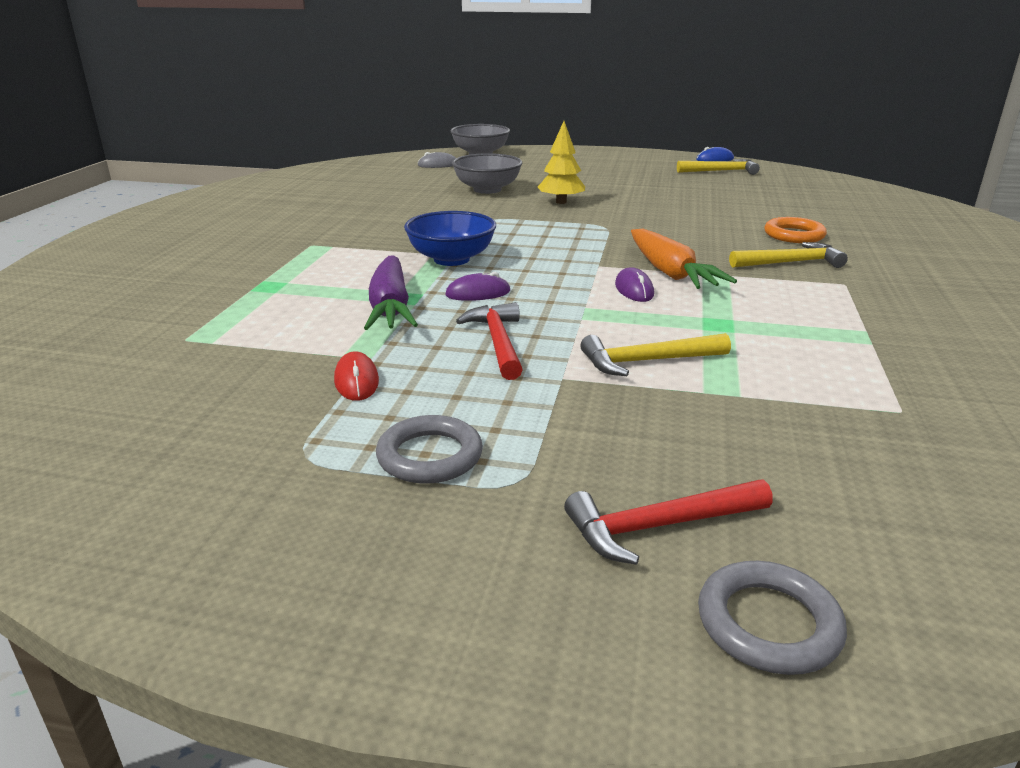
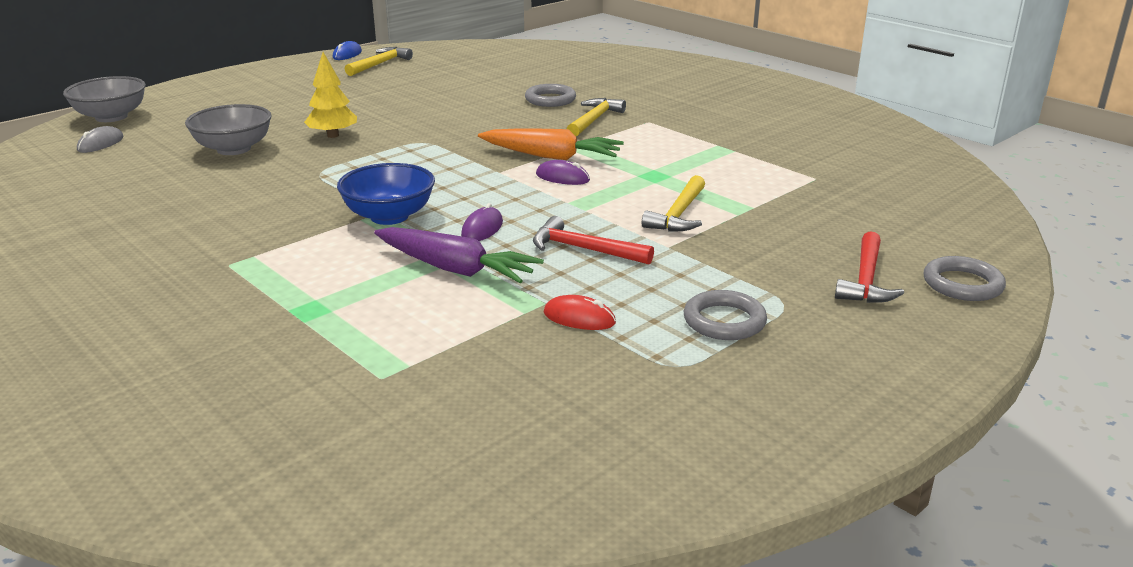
camera: 55 degrees left, 0 degrees up
orange ring [764,217,827,243] -> grey ring [525,84,576,107]

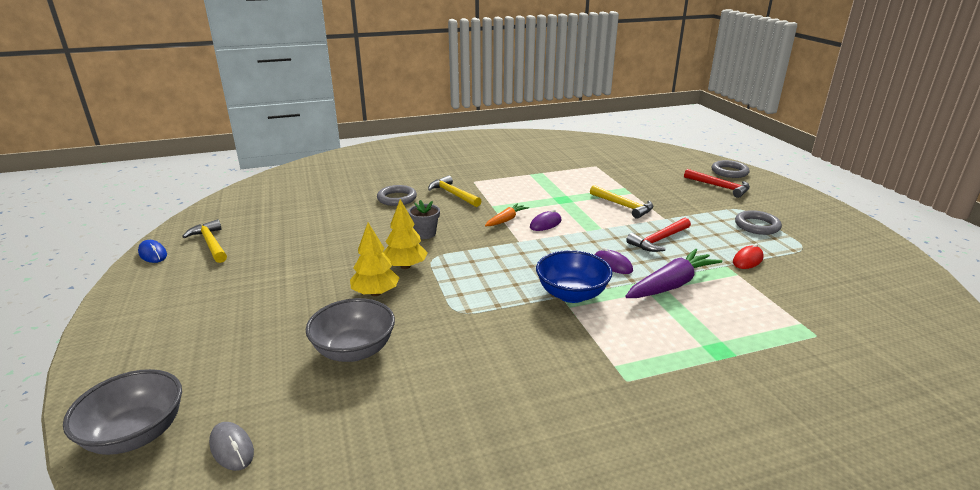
camera: 65 degrees left, 0 degrees up
orange carrot [478,128,624,160] -> orange carrot [485,203,529,226], size x0.57
none -> yellow tree [383,199,428,269]
none -> grey flower pot [408,200,440,239]

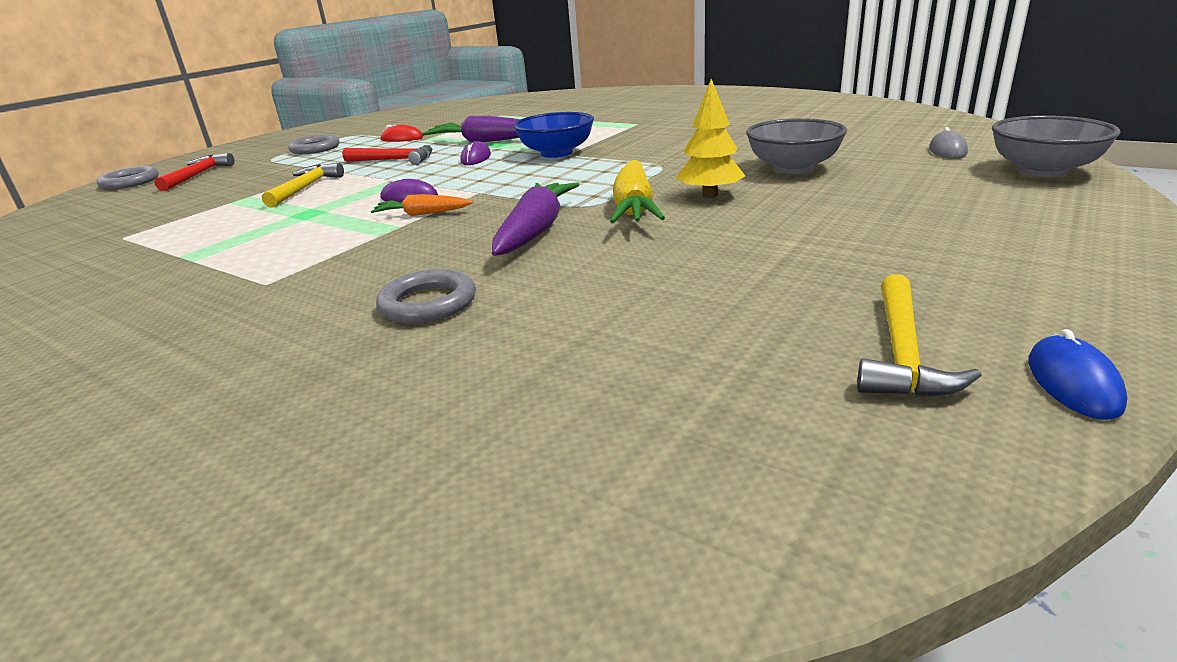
camera: 125 degrees left, 0 degrees up
yellow tree [383,199,428,269] -> yellow carrot [610,160,665,223]
grey flower pot [408,200,440,239] -> purple carrot [492,182,580,256]
yellow hammer [428,175,481,207] -> none

